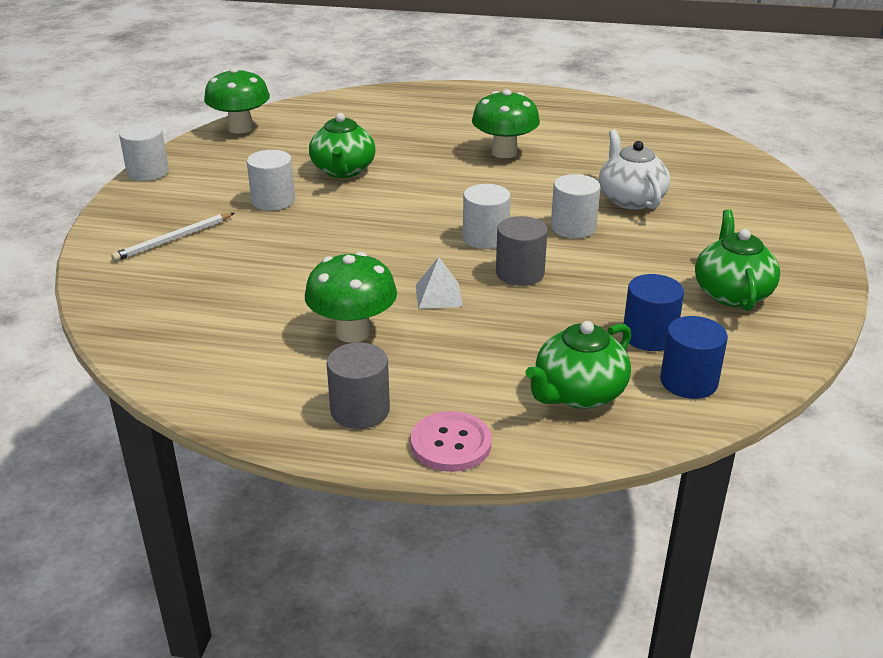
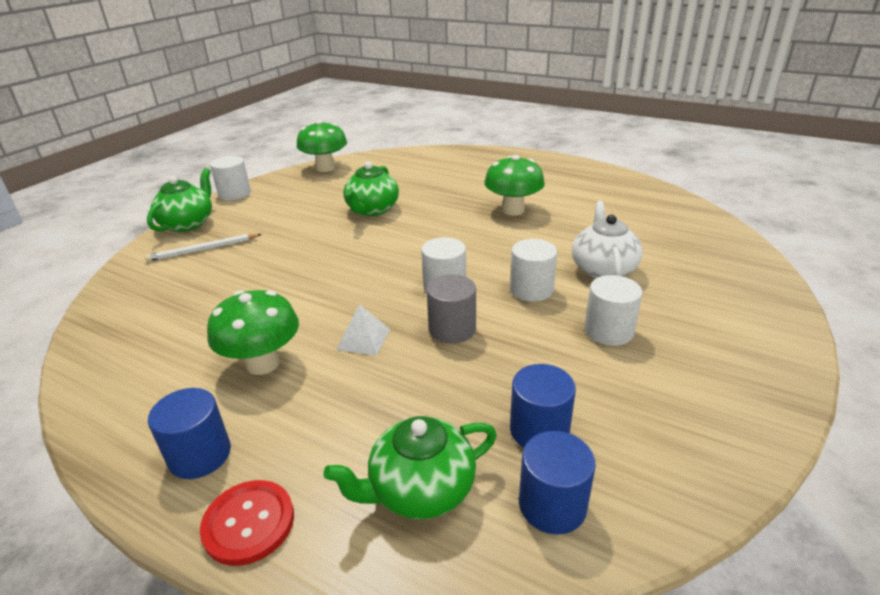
camera: 20 degrees right, 0 degrees up
white cylinder [247,150,295,211] -> white cylinder moved to [584,275,643,346]
grey cylinder [326,343,390,429] -> blue cylinder [148,388,231,479]
pink button [411,411,492,472] -> red button [200,480,294,566]
green teapot [695,209,780,311] -> green teapot moved to [147,168,212,232]

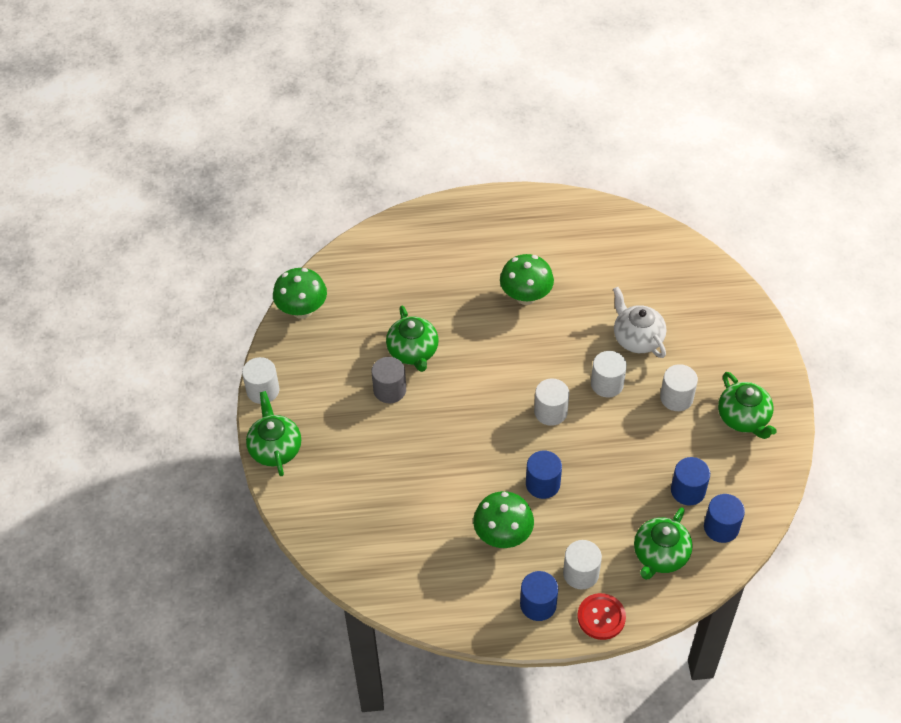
camera: 35 degrees left, 20 degrees up
white pencil [145,234,262,262] -> none
white pyramid [336,304,390,355] -> blue cylinder [526,451,562,499]
grey cylinder [427,274,476,344] -> grey cylinder moved to [371,357,406,403]
none -> white cylinder [563,540,602,590]
none -> green teapot [718,372,777,439]

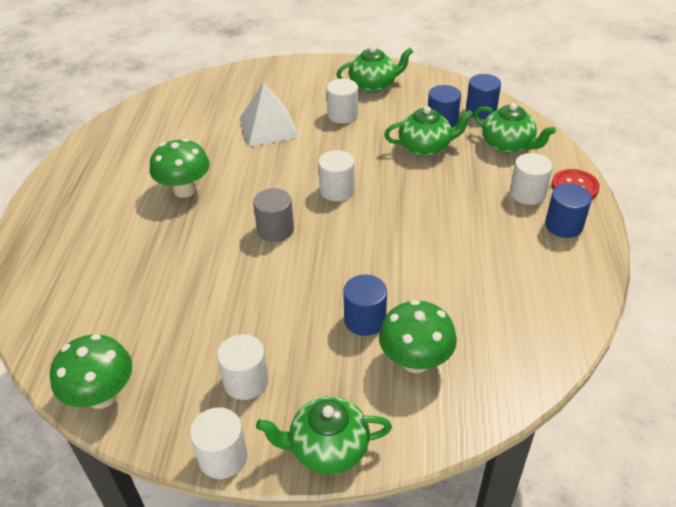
camera: 80 degrees left, 10 degrees down
grey cylinder [371,357,406,403] -> grey cylinder moved to [253,188,294,242]
green teapot [386,306,439,372] -> green teapot moved to [384,106,473,157]
green mushroom [473,491,534,548] -> green mushroom moved to [379,300,457,373]
blue cylinder [526,451,562,499] -> blue cylinder moved to [343,275,387,336]
white cylinder [591,351,627,397] -> white cylinder moved to [217,334,269,400]
white teapot [613,287,667,358] -> white pyramid [239,82,299,147]

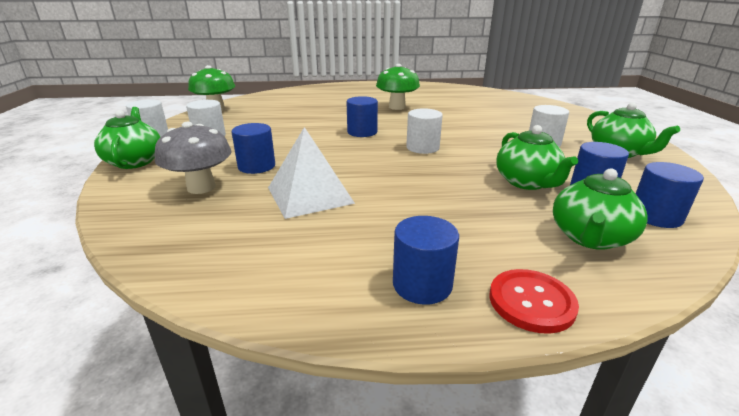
camera: 80 degrees right, 15 degrees down
white pyramid [239,82,299,147] -> white pyramid moved to [268,127,355,219]
grey cylinder [253,188,294,242] -> blue cylinder [347,96,378,137]
green mushroom [379,300,457,373] -> grey mushroom [155,122,232,194]
white cylinder [510,153,553,205] -> none

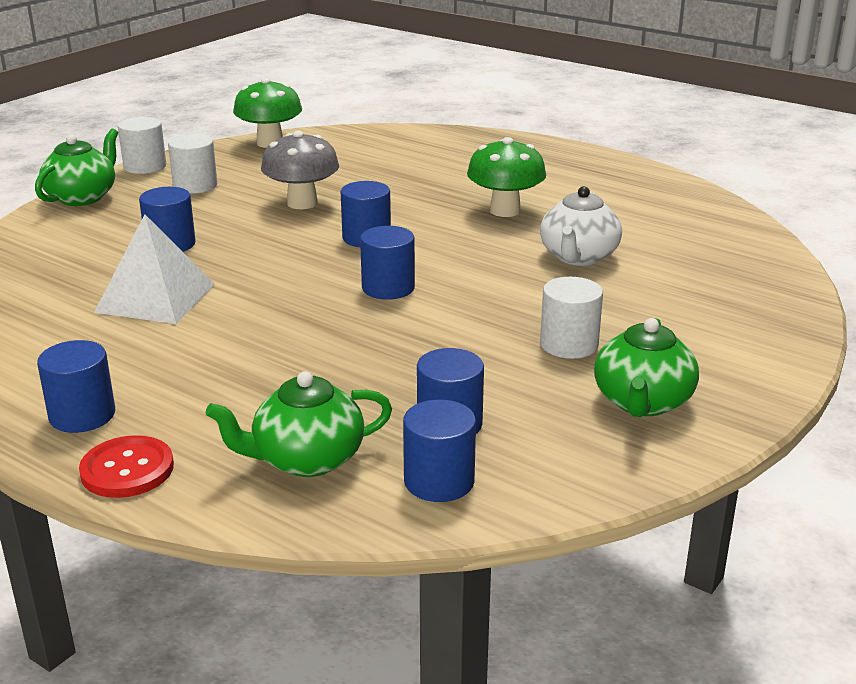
camera: 40 degrees right, 0 degrees up
grey mushroom [155,122,232,194] -> grey mushroom moved to [261,131,339,209]
white cylinder [406,108,443,154] -> blue cylinder [360,226,415,300]
green teapot [496,125,578,190] -> none
none -> white teapot [540,186,622,266]

